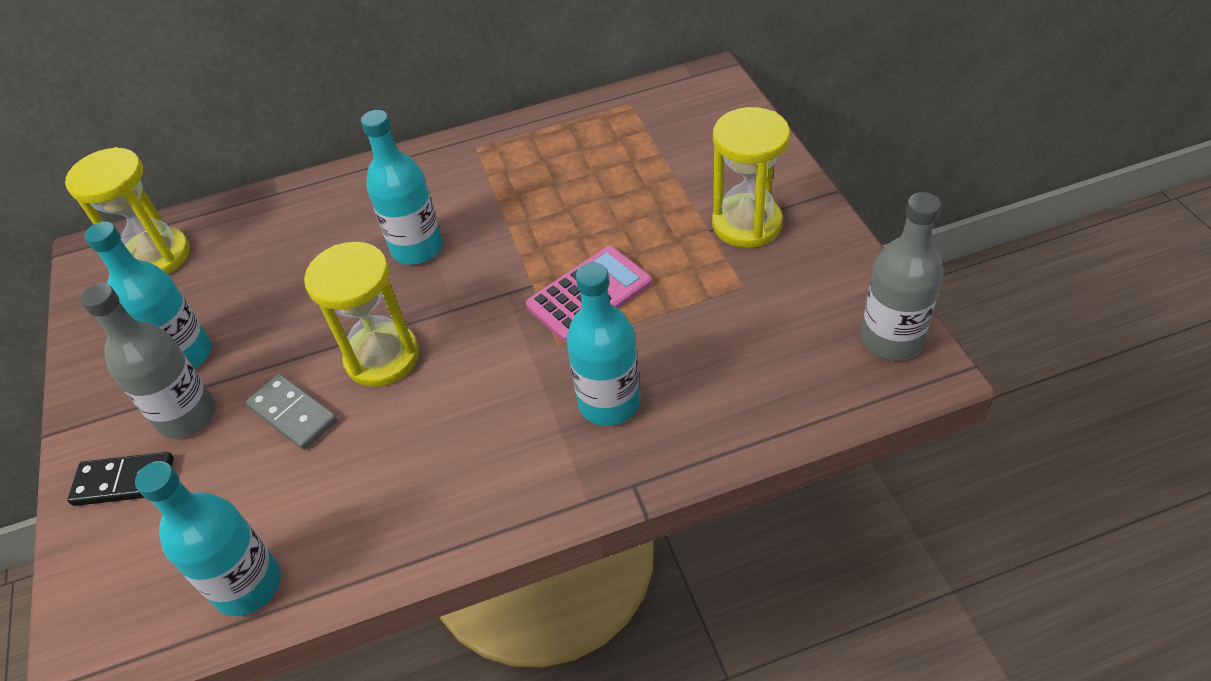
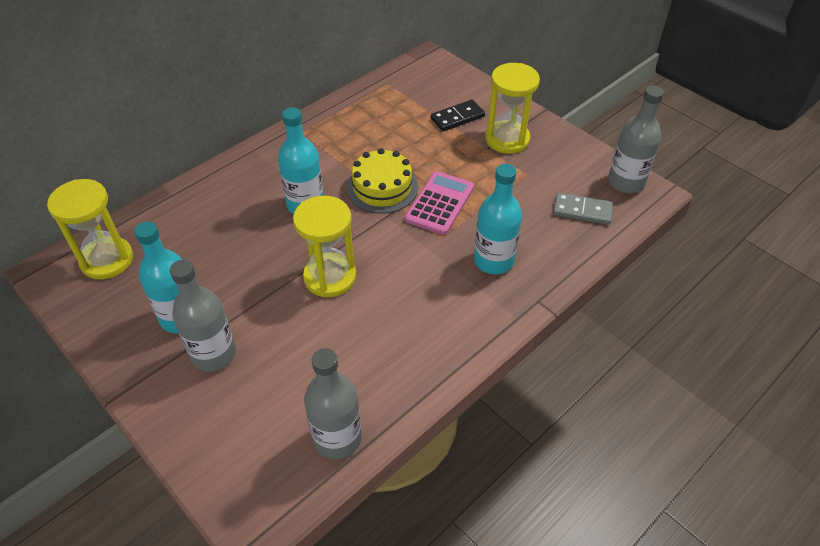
camera: 30 degrees left, 0 degrees up
black domino [67,452,174,506] -> black domino moved to [431,100,485,131]
turquoise bottle [135,461,281,616] -> grey bottle [304,348,362,459]
grey domino [246,374,337,450] -> grey domino moved to [553,192,613,225]
none -> yellow cake [347,148,418,214]

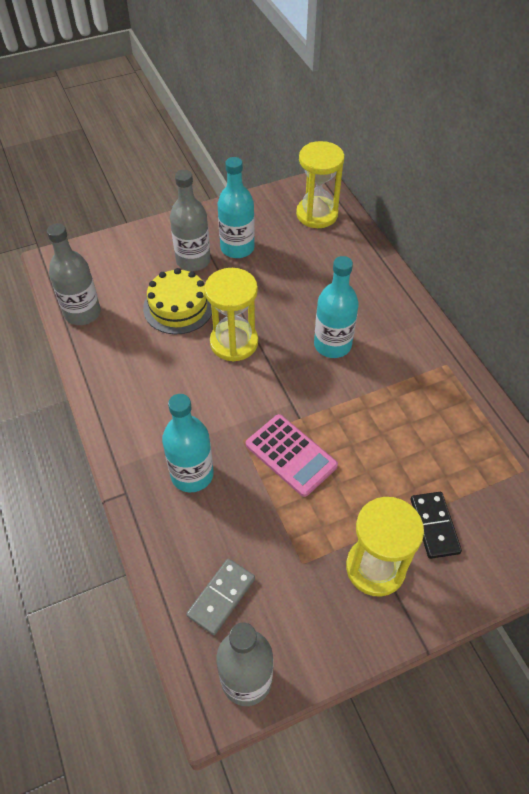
camera: 110 degrees right, 5 degrees up
yellow cake [347,148,418,214] -> yellow cake moved to [143,268,212,334]

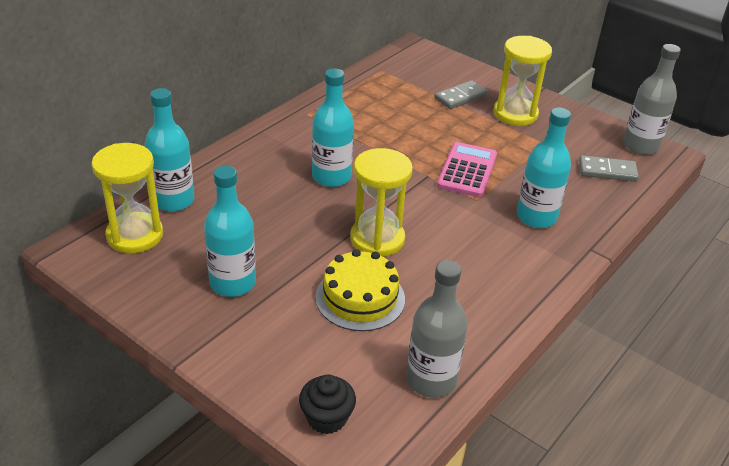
camera: 120 degrees left, 15 degrees down
grey bottle [170,170,211,271] -> none
black domino [411,492,462,559] -> grey domino [434,80,488,109]
none -> turquoise bottle [144,88,194,212]
none -> black cupcake [299,375,356,434]

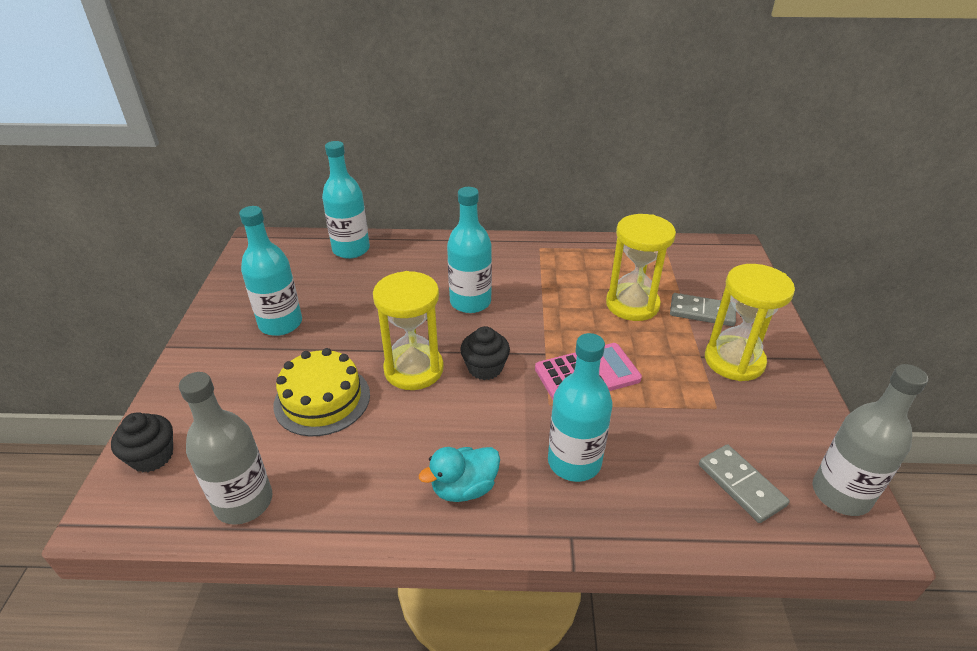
camera: 55 degrees right, 0 degrees up
yellow hourglass [91,143,163,253] -> yellow hourglass moved to [606,214,676,321]
none -> turquoise duck [419,447,500,502]
none -> black cupcake [460,326,510,380]

